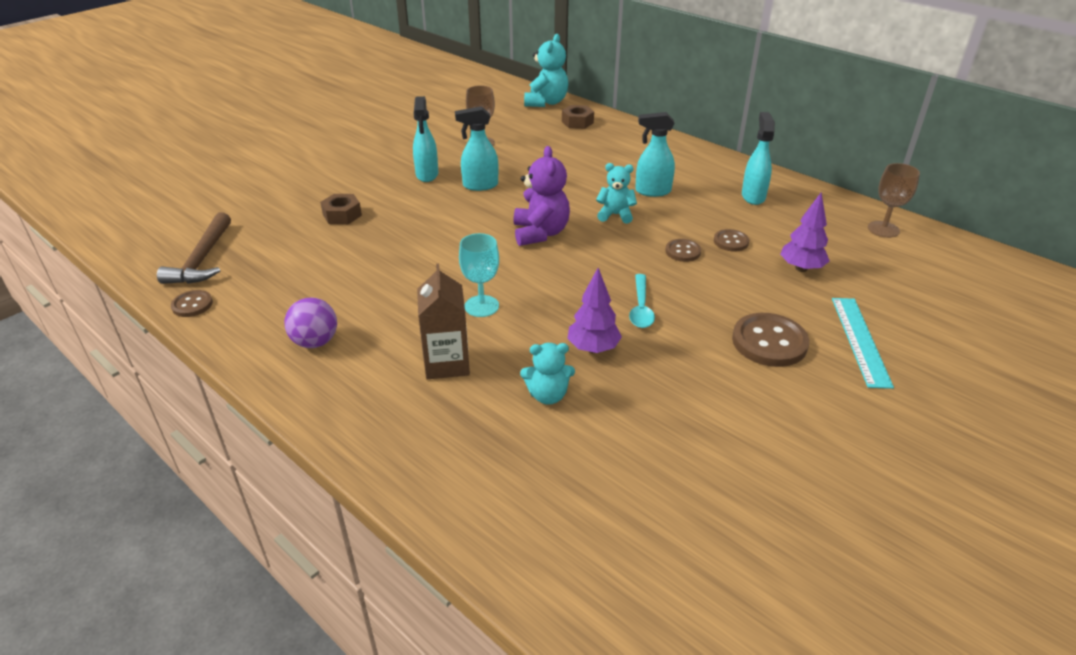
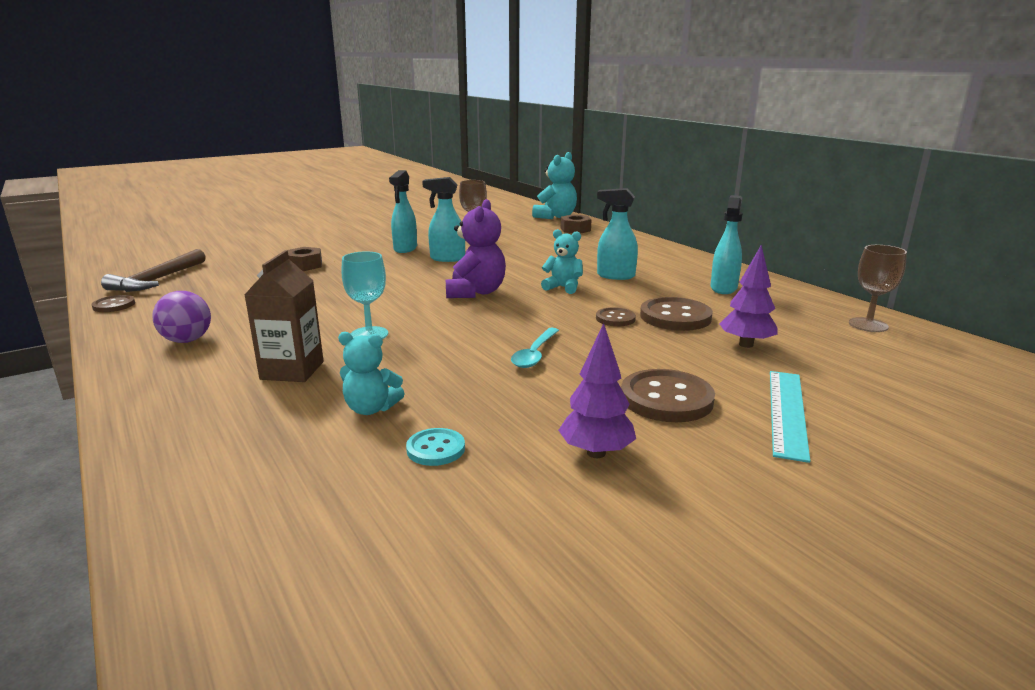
camera: 15 degrees right, 15 degrees down
purple tree [567,268,622,353] -> purple tree moved to [558,323,636,458]
brown button [714,229,749,252] -> brown button [640,297,713,331], size x1.79
none -> turquoise button [406,428,465,466]

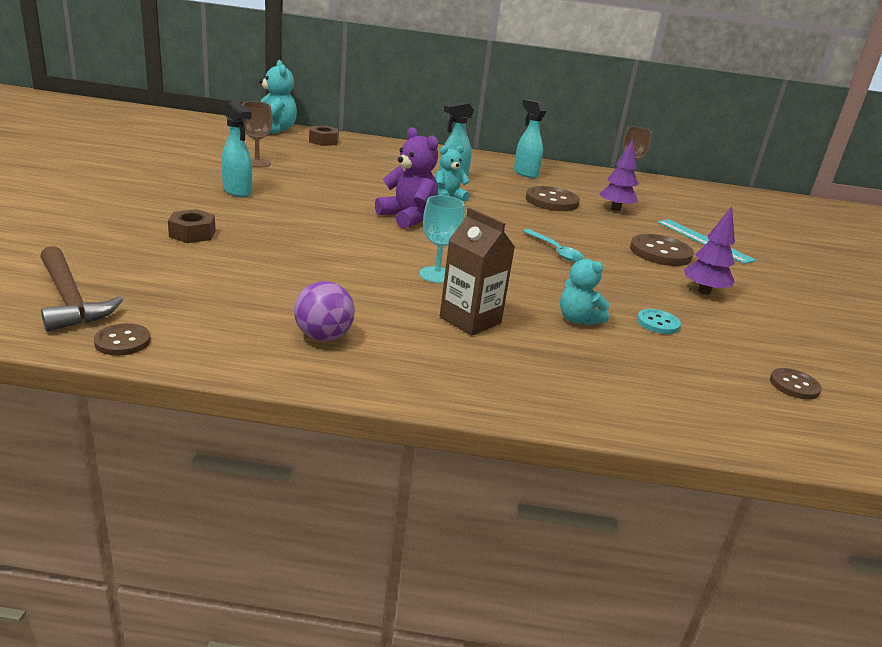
camera: 55 degrees left, 5 degrees up
turquoise teddy bear [338,332,405,415] -> turquoise teddy bear turned 90 degrees clockwise [560,252,610,325]
turquoise spray bottle [422,177,465,262] -> none
brown button [596,307,636,326] -> brown button moved to [770,368,822,400]

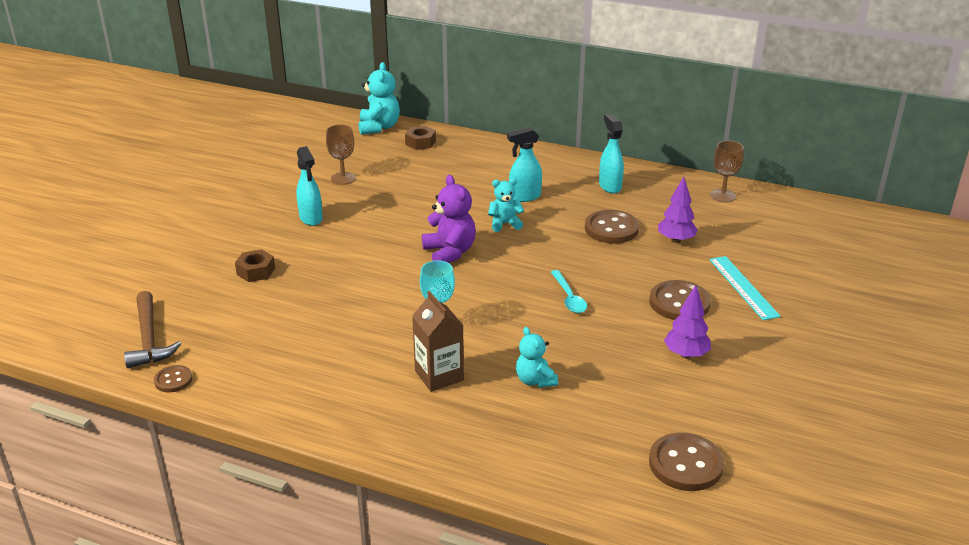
camera: 20 degrees right, 5 degrees up
purple ball [294,281,355,341] -> none
turquoise button [637,309,681,334] -> none
brown button [770,368,822,400] -> brown button [649,432,724,491], size x1.79

